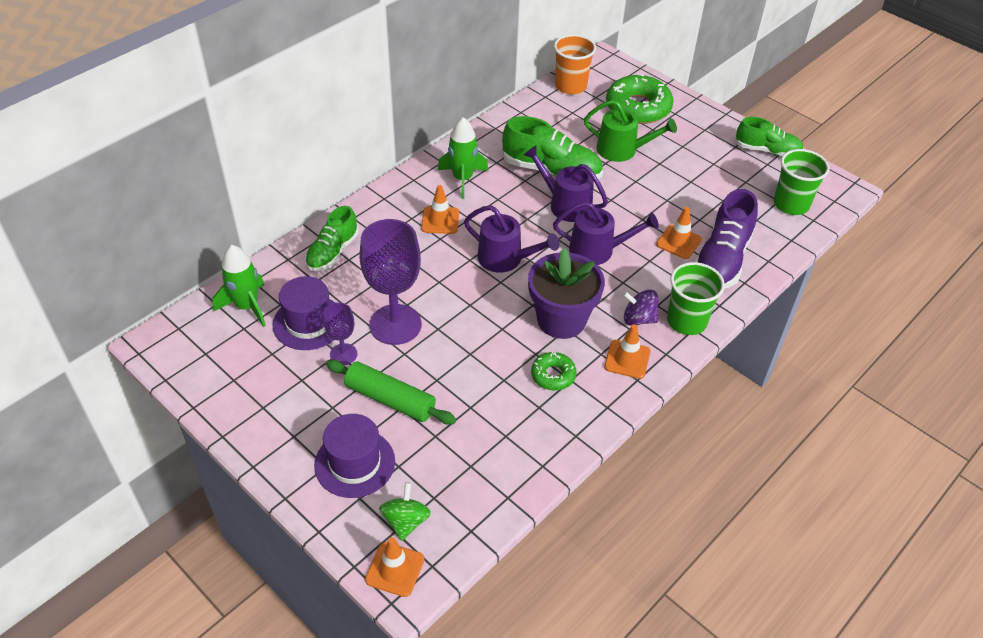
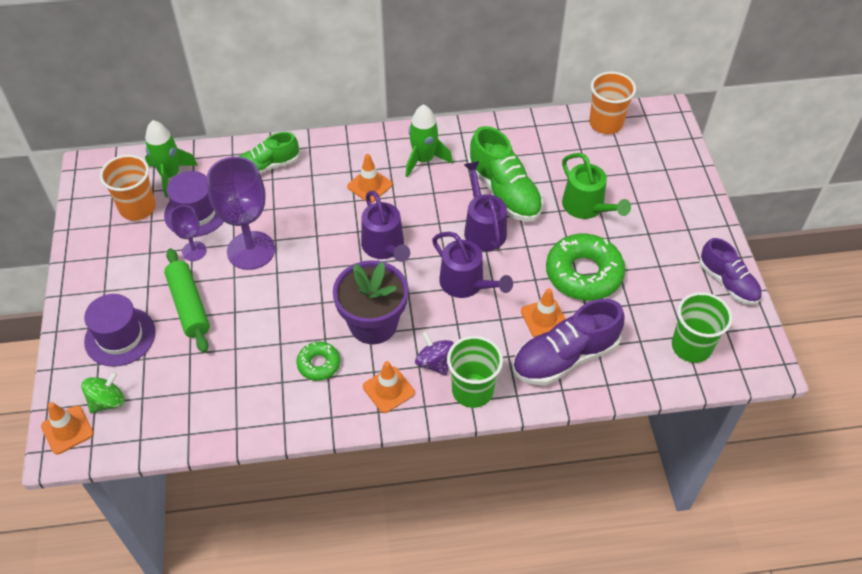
camera: 40 degrees right, 5 degrees up
green donut [606,73,674,124] -> green donut moved to [546,234,625,300]
green shoe [735,117,803,156] -> purple shoe [699,238,762,305]
none -> orange cup [100,155,156,221]

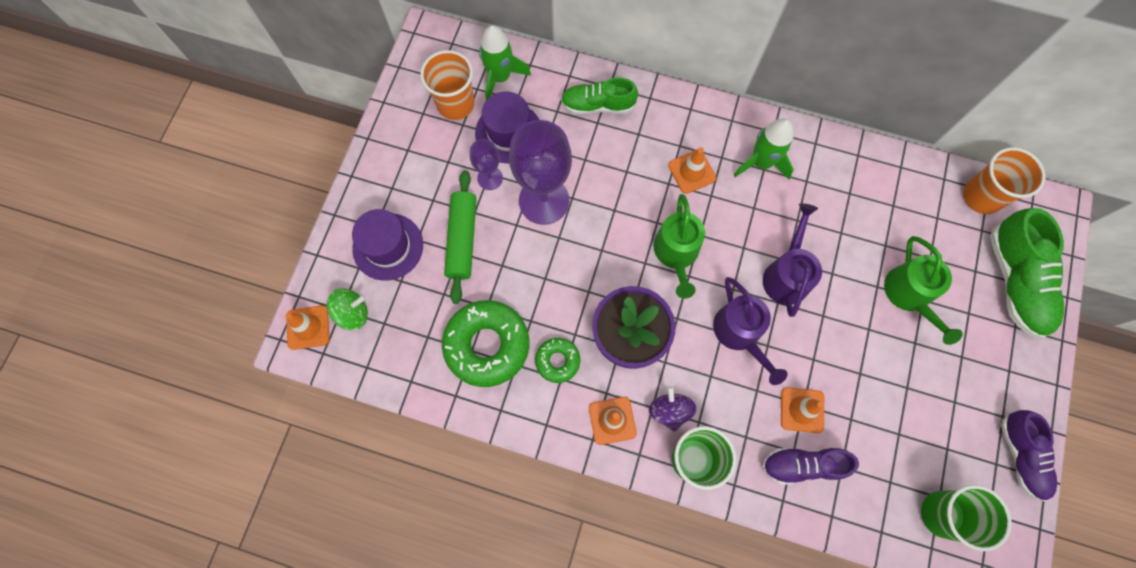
camera: 25 degrees right, 20 degrees up
purple watering can [361,191,410,262] -> green watering can [653,194,705,299]
green shoe [468,126,543,222] -> green shoe moved to [990,208,1064,339]
purple shoe [512,299,624,385] -> purple shoe [762,448,859,485], size x0.66
green donut [546,234,625,300] -> green donut moved to [442,300,529,387]

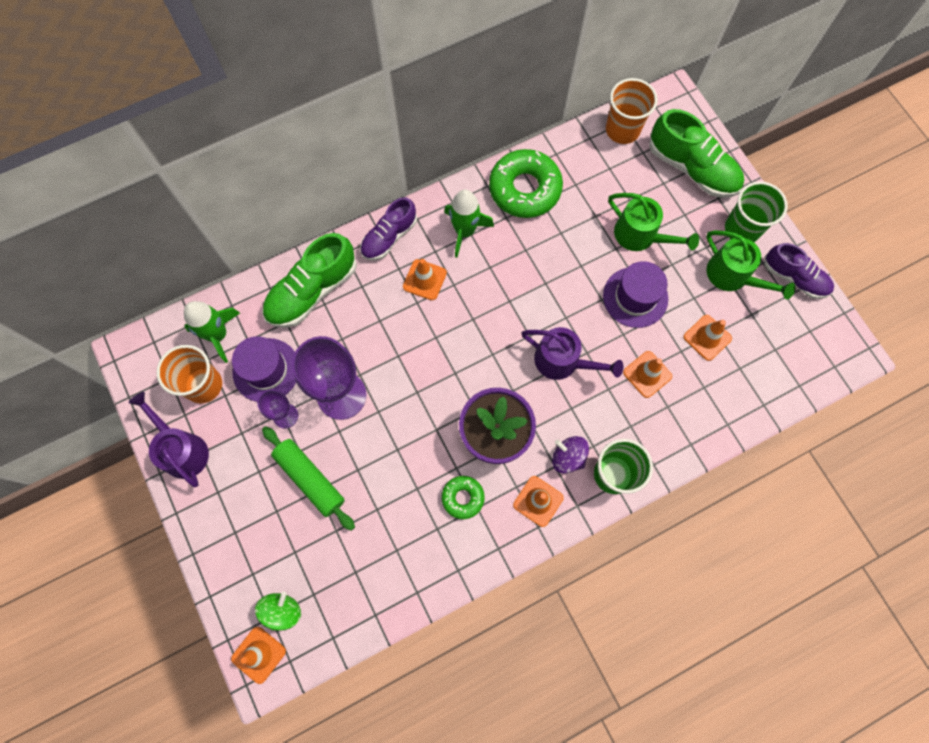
camera: 45 degrees left, 0 degrees up
purple hat [352,209,423,281] -> purple hat moved to [603,261,668,328]
green donut [442,300,529,387] -> green donut moved to [489,149,563,218]
green shoe [561,77,638,115] -> green shoe [262,233,357,328], size x1.51
green watering can [653,194,705,299] -> green watering can moved to [706,230,795,299]
purple shoe [762,448,859,485] -> purple shoe moved to [360,197,417,260]
purple watering can [763,203,822,317] -> purple watering can moved to [128,392,209,487]
green cup [921,485,1012,551] -> green cup moved to [725,181,788,242]
none -> orange traffic cone [683,315,732,361]

